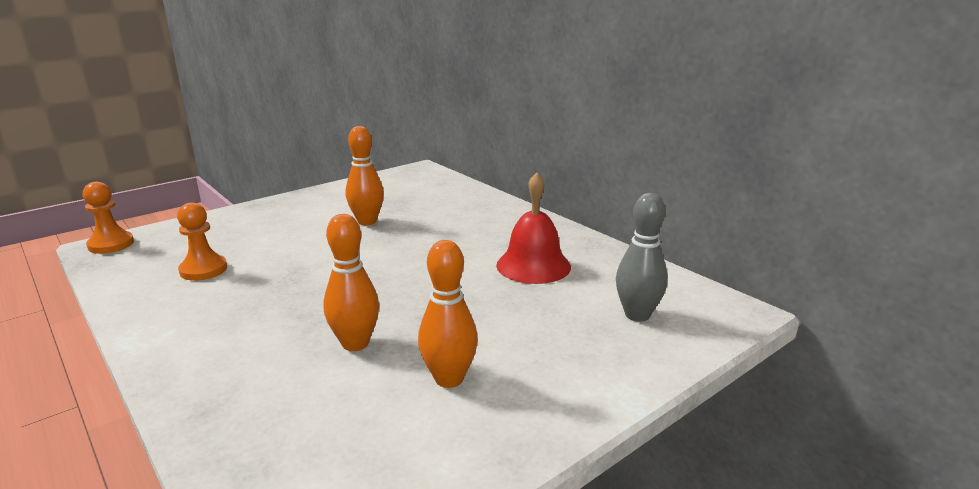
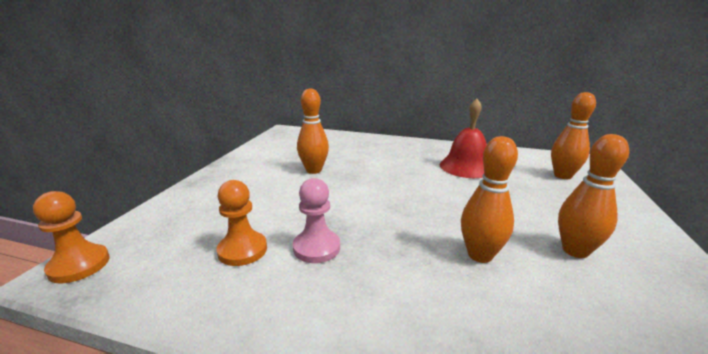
camera: 35 degrees left, 0 degrees up
grey bowling pin [616,193,668,322] -> orange bowling pin [551,92,596,179]
none -> pink pawn [293,178,340,263]

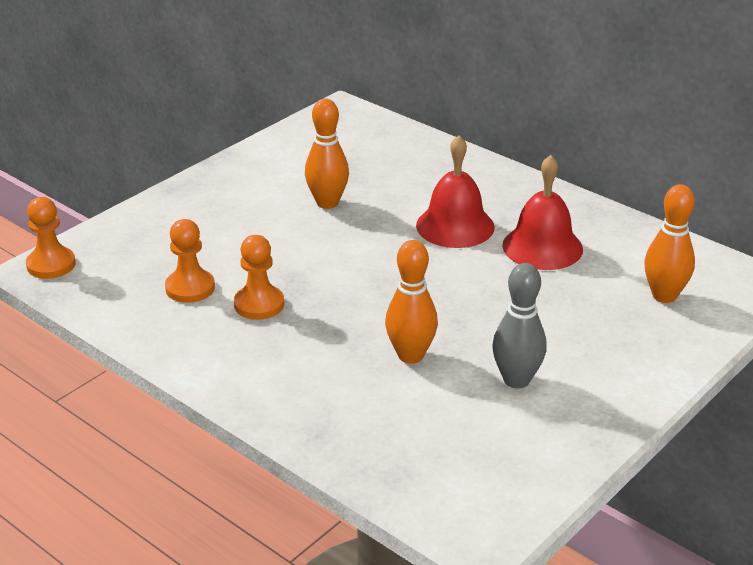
camera: 25 degrees right, 10 degrees up
pink pawn [293,178,340,263] -> orange pawn [234,235,284,320]
orange bowling pin [558,134,629,258] -> grey bowling pin [492,263,547,388]
none -> red bell [416,135,494,248]

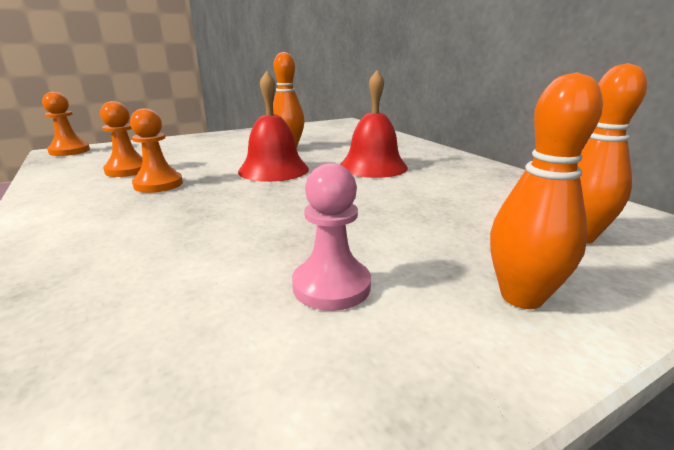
camera: 20 degrees right, 10 degrees down
orange bowling pin [385,240,438,364] -> orange bowling pin moved to [490,72,603,309]
grey bowling pin [492,263,547,388] -> pink pawn [292,163,371,311]
red bell [502,155,583,270] -> red bell moved to [238,71,309,182]

